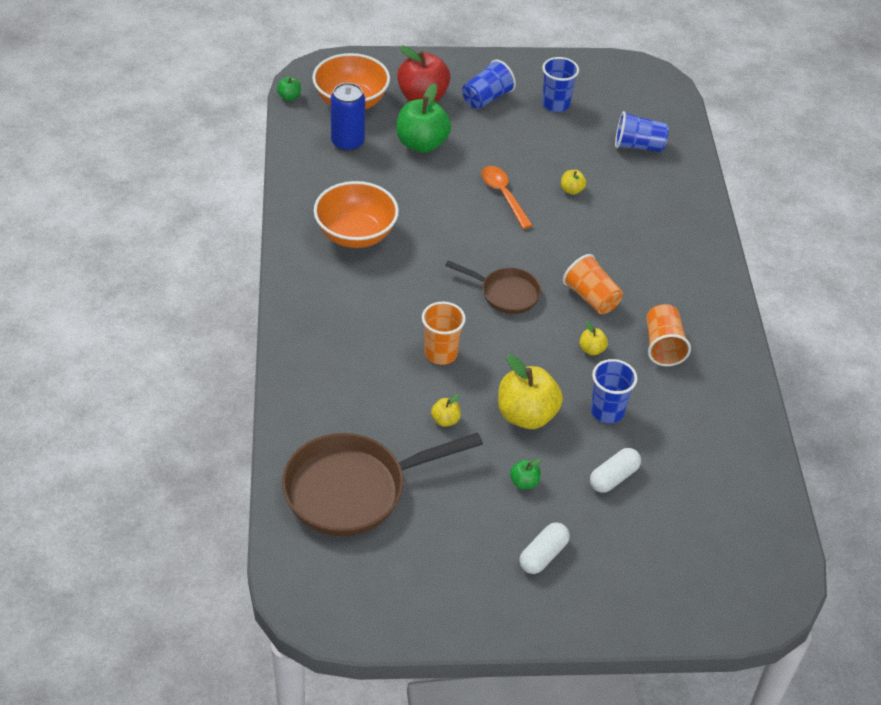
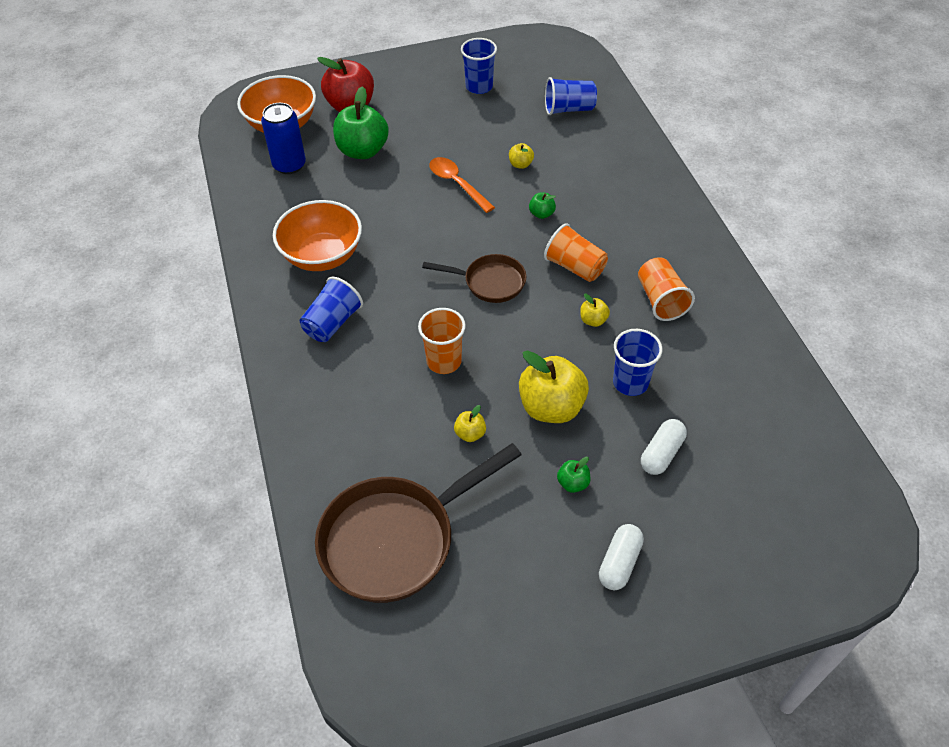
camera: 10 degrees left, 5 degrees up
green apple [277,77,301,101] -> green apple moved to [529,192,556,219]
blue cup [462,60,516,109] -> blue cup moved to [300,277,363,342]

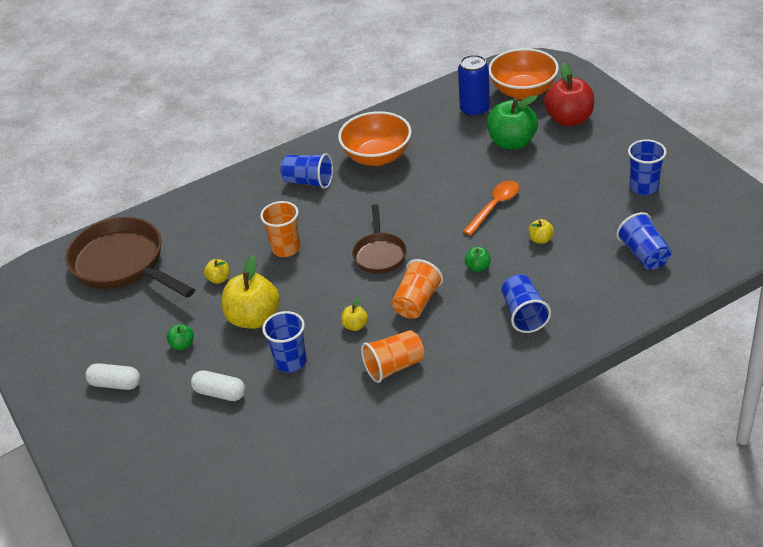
camera: 80 degrees right, 10 degrees down
none -> blue cup [501,274,551,333]

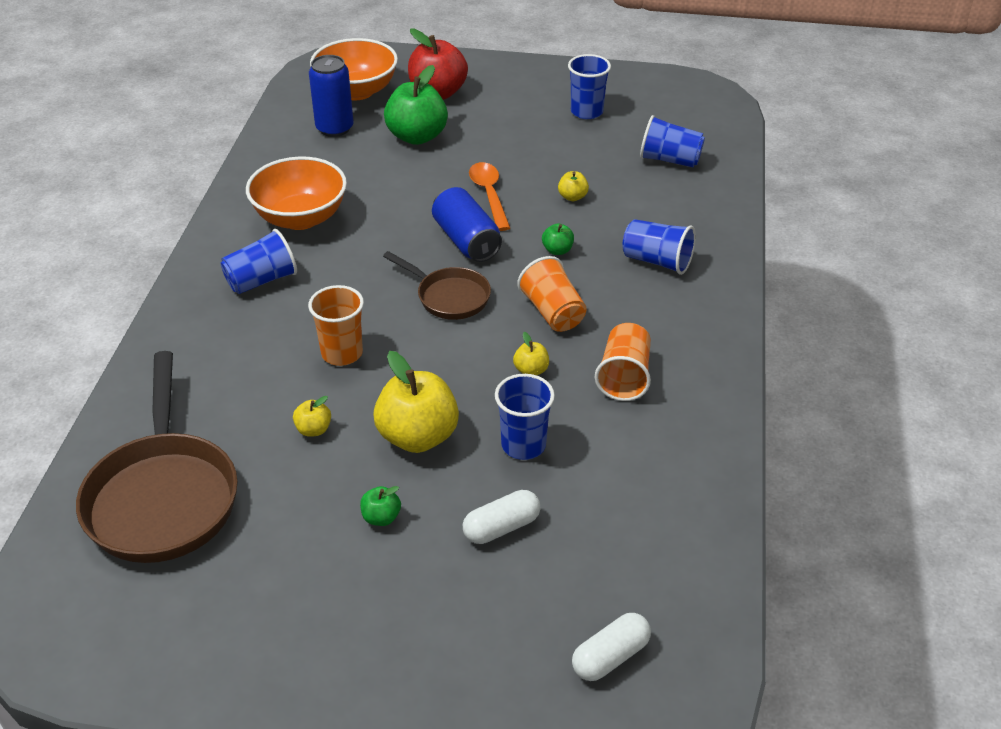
camera: 55 degrees left, 0 degrees up
brown pan [65,217,195,298] -> brown pan turned 90 degrees counterclockwise [76,351,238,563]
white capsule [85,363,140,390] -> white capsule moved to [572,613,651,681]
none -> blue can [432,187,502,262]

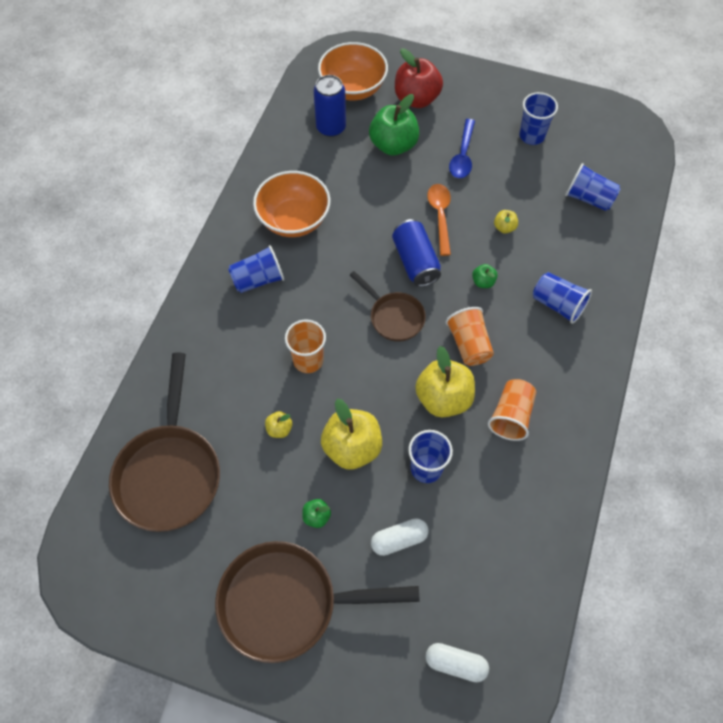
camera: 10 degrees right, 20 degrees up
yellow apple [513,332,549,376] -> yellow apple [415,346,475,417], size x2.19
white capsule [572,613,651,681] -> white capsule turned 45 degrees clockwise [426,643,489,682]
none -> brown pan [215,541,420,663]
none -> blue spoon [449,119,475,178]

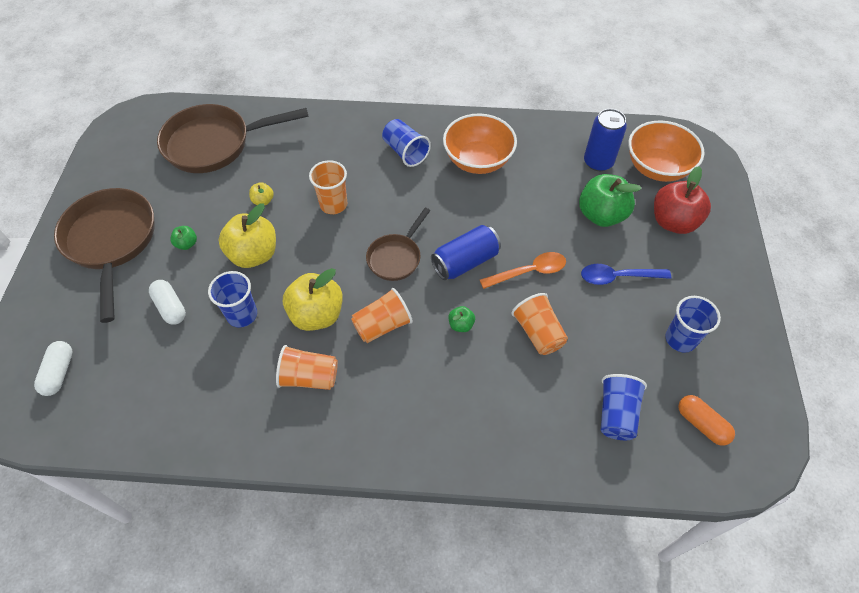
camera: 75 degrees right, 5 degrees down
yellow apple [494,210,518,234] -> orange cup [511,293,568,355]
blue cup [533,272,592,324] -> none
none -> orange capsule [678,395,735,445]

